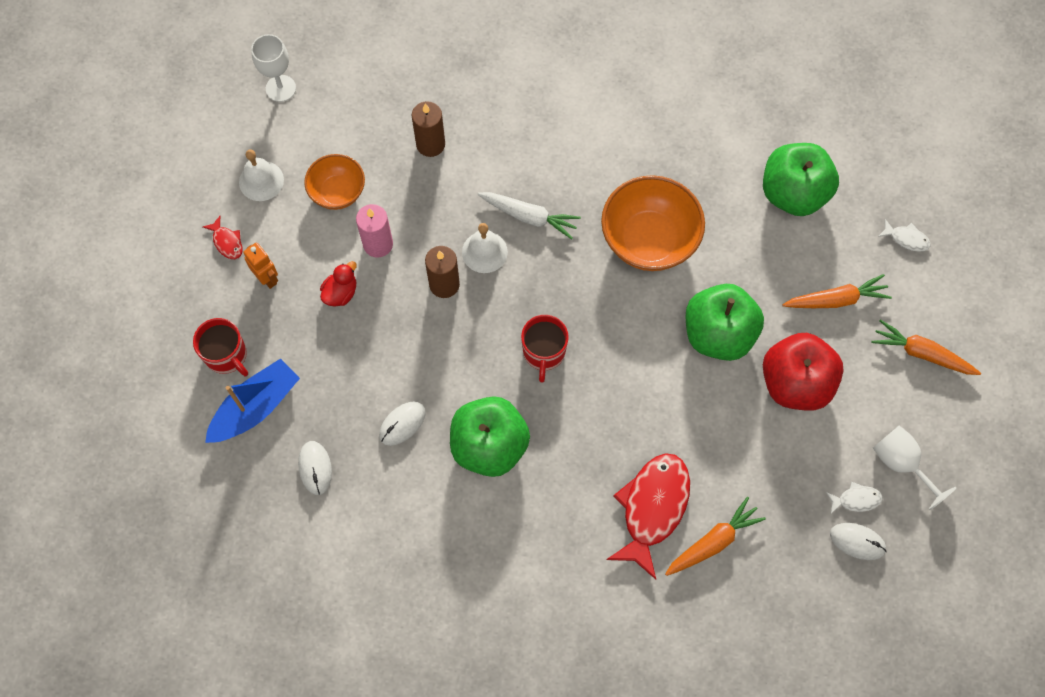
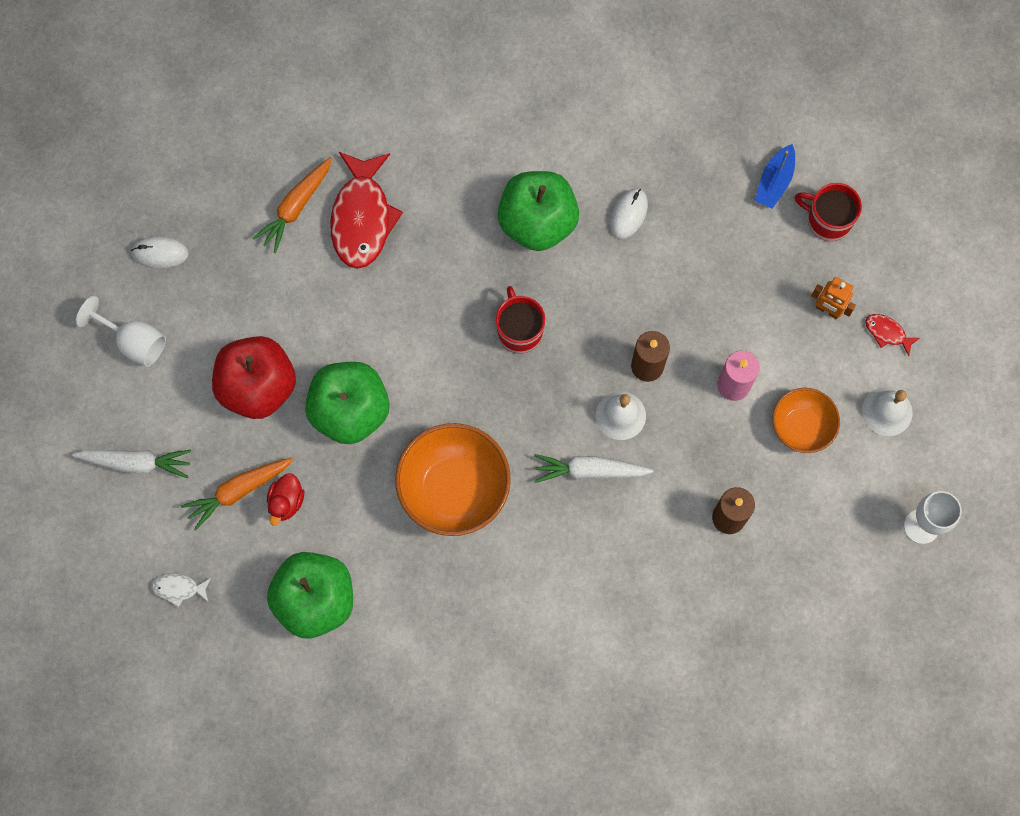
camera: 160 degrees right, 5 degrees up
blue boat [205,358,300,443] -> blue boat [755,144,795,209], size x0.65
white mouse [298,441,332,495] -> none
red duck [320,261,357,307] -> red duck moved to [267,473,304,526]
white fish [826,482,883,513] -> none
orange carrot [871,319,981,375] -> white carrot [72,450,192,479]

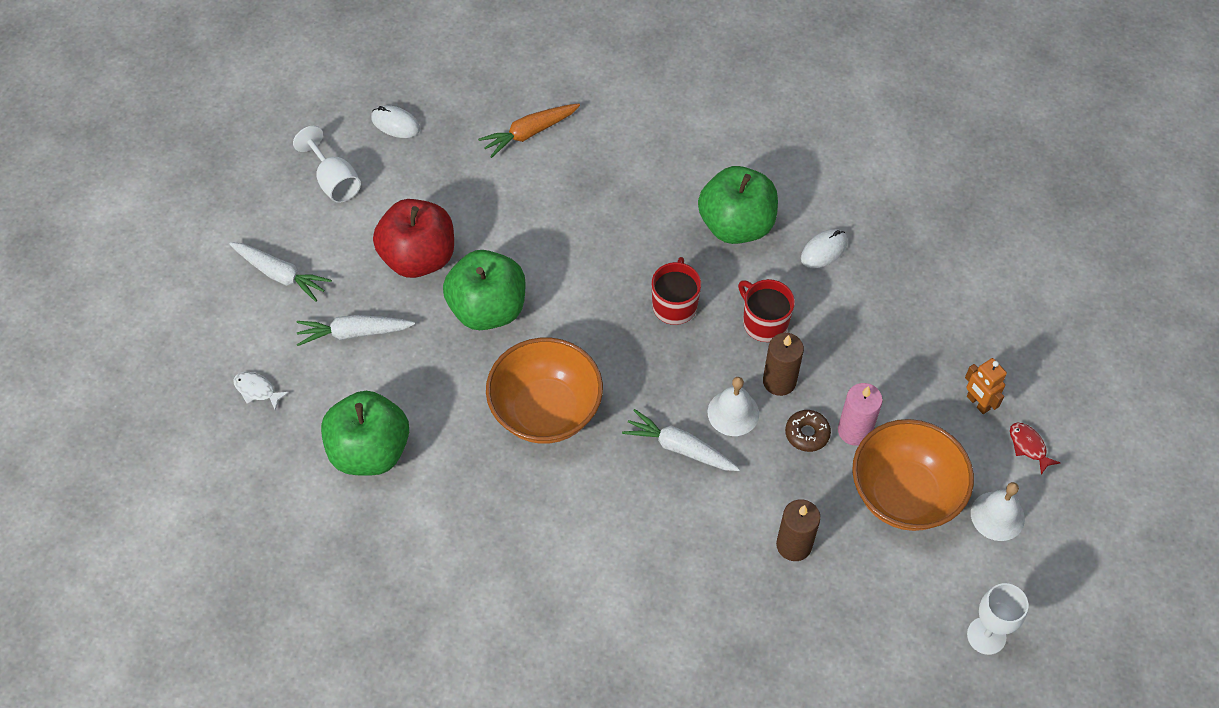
camera: 25 degrees right, 15 degrees down
orange carrot [181,458,293,531] -> white carrot [296,315,415,346]
red duck [267,473,304,526] -> none
red fish [330,152,403,269] -> none
blue boat [755,144,795,209] -> none
orange bowl [772,388,840,453] -> orange bowl [852,419,974,531], size x1.67
red mug [795,183,862,241] -> red mug moved to [738,279,795,342]
none -> brown donut [785,410,831,452]

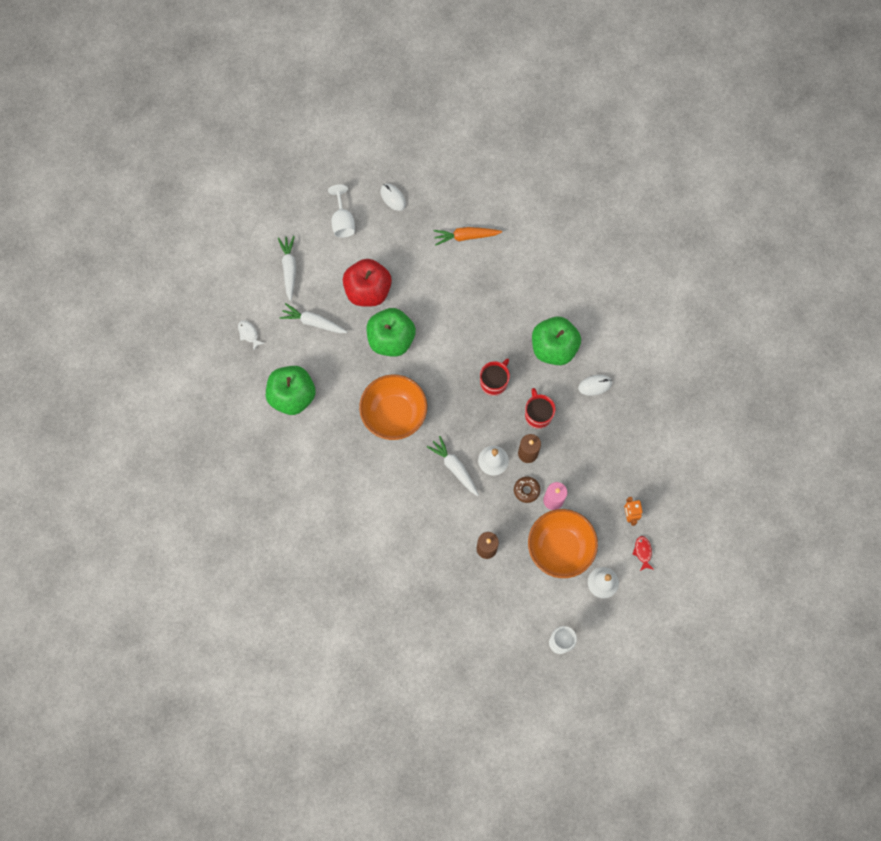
camera: 25 degrees right, 15 degrees up
white carrot [230,242,332,302] -> white carrot turned 150 degrees counterclockwise [278,236,296,301]

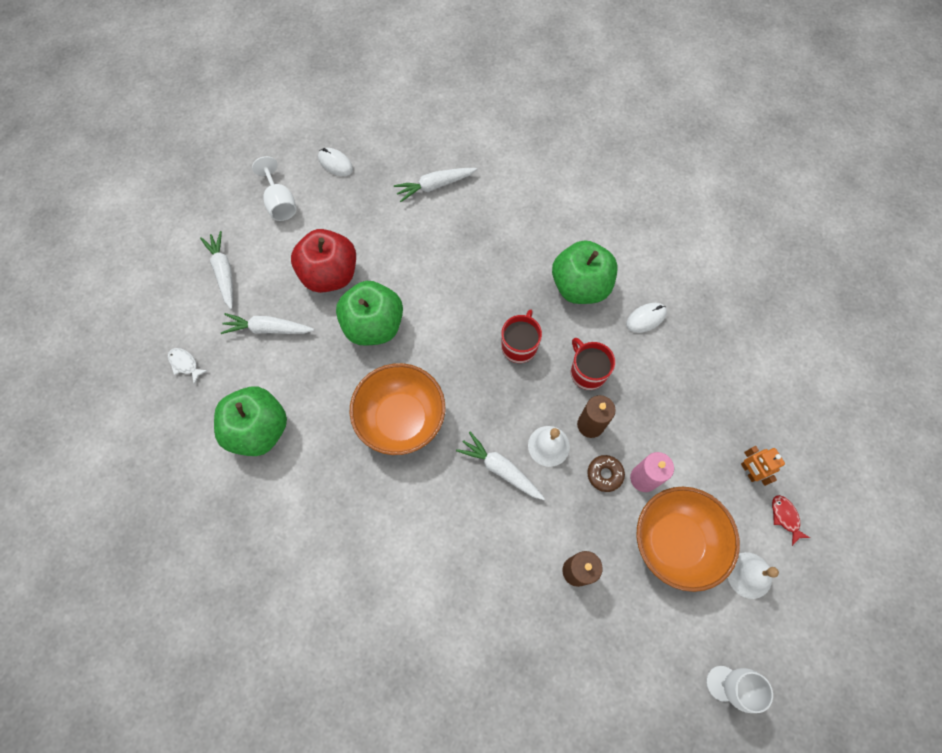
camera: 15 degrees left, 5 degrees down
orange carrot [433,227,502,246] -> white carrot [394,168,477,202]

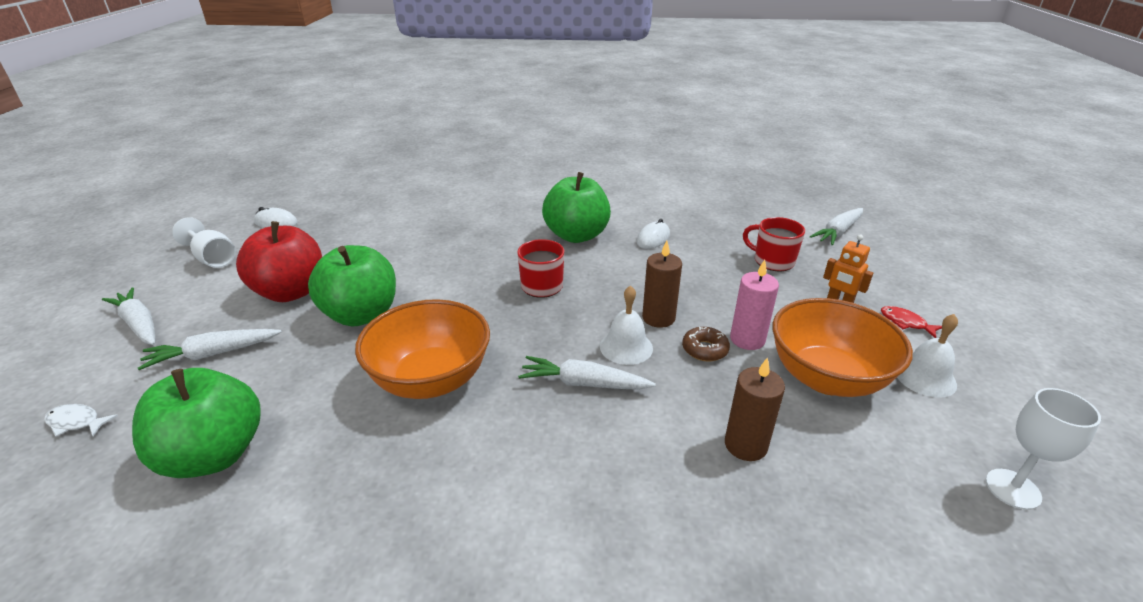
camera: 25 degrees left, 35 degrees down
white carrot [394,168,477,202] -> white carrot moved to [810,208,863,245]
red mug [571,338,615,390] -> red mug moved to [743,217,805,271]

